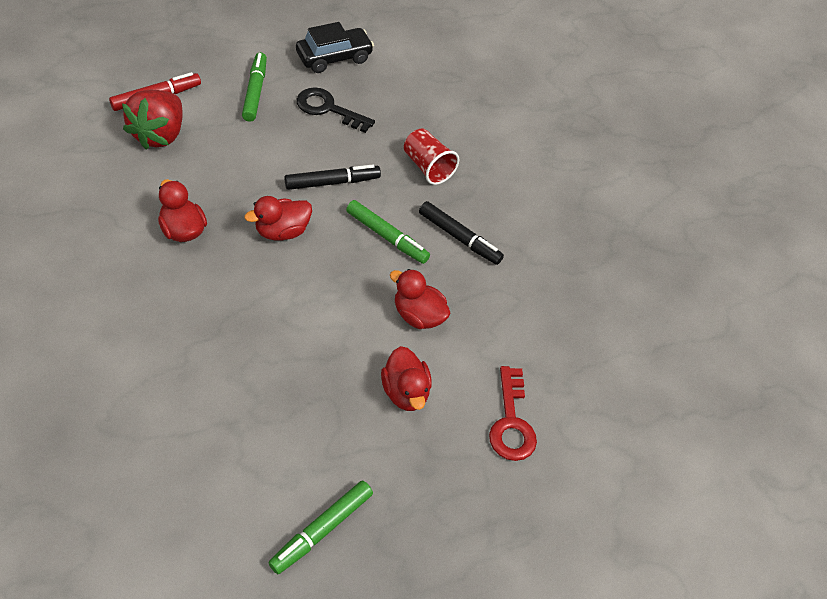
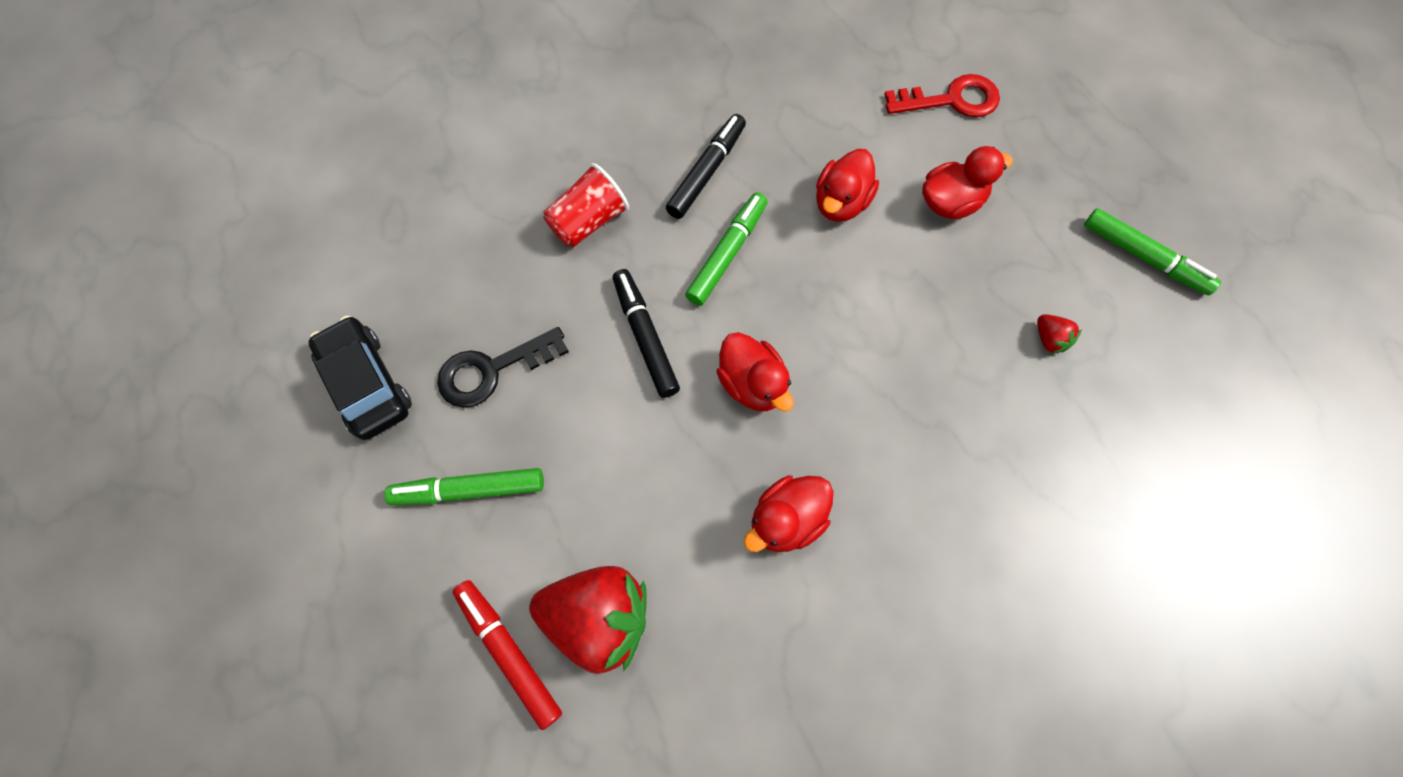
camera: 90 degrees left, 15 degrees up
black key [297,87,375,133] -> black key turned 45 degrees clockwise [437,327,569,408]
none -> red strawberry [1037,314,1082,354]

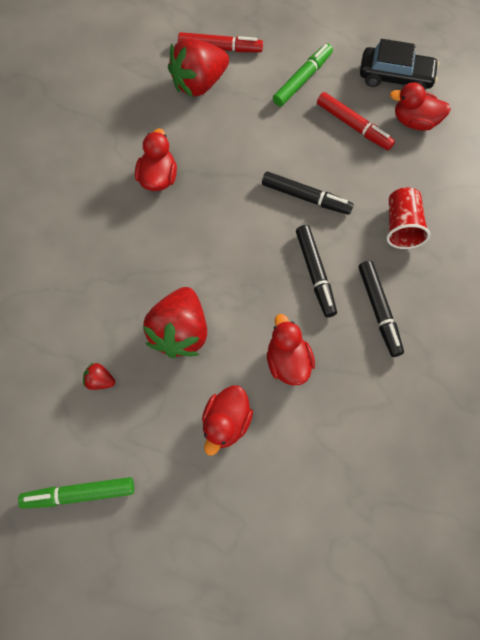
camera: 135 degrees right, 0 degrees up
black key [437,327,569,408] -> red marker [317,92,395,150]
green marker [685,192,768,306] -> black marker [296,225,337,317]
red duck [716,332,794,412] -> red duck moved to [390,82,451,131]
red key [884,74,1000,117] -> none
none -> red strawberry [143,287,207,358]

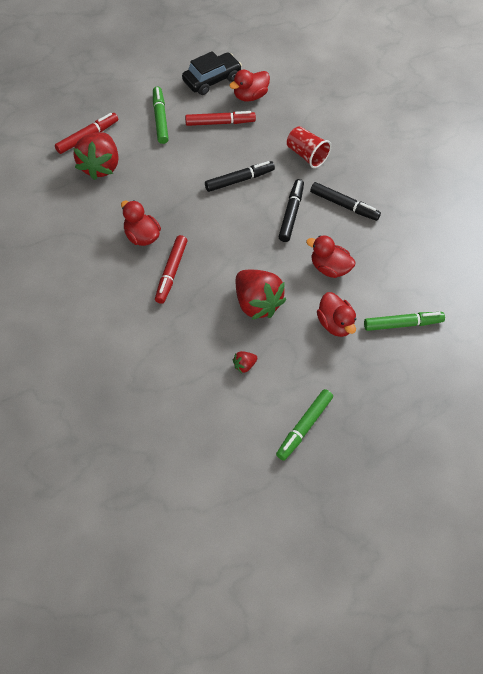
camera: 50 degrees left, 10 degrees down
black marker [296,225,337,317] -> black marker turned 105 degrees counterclockwise [279,179,304,242]
none -> red marker [155,235,187,304]
none -> green marker [364,312,445,331]

